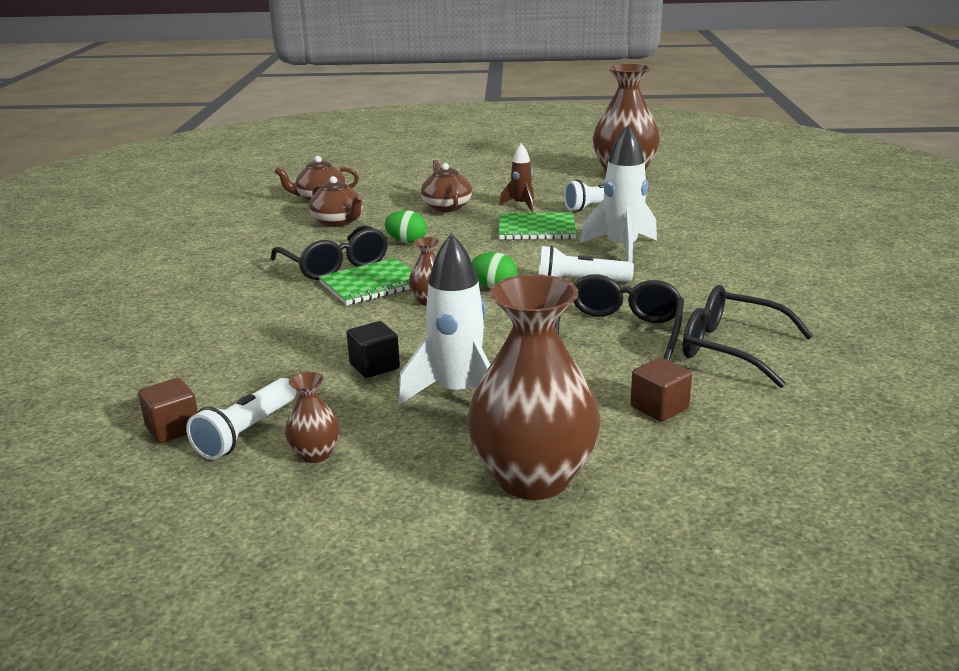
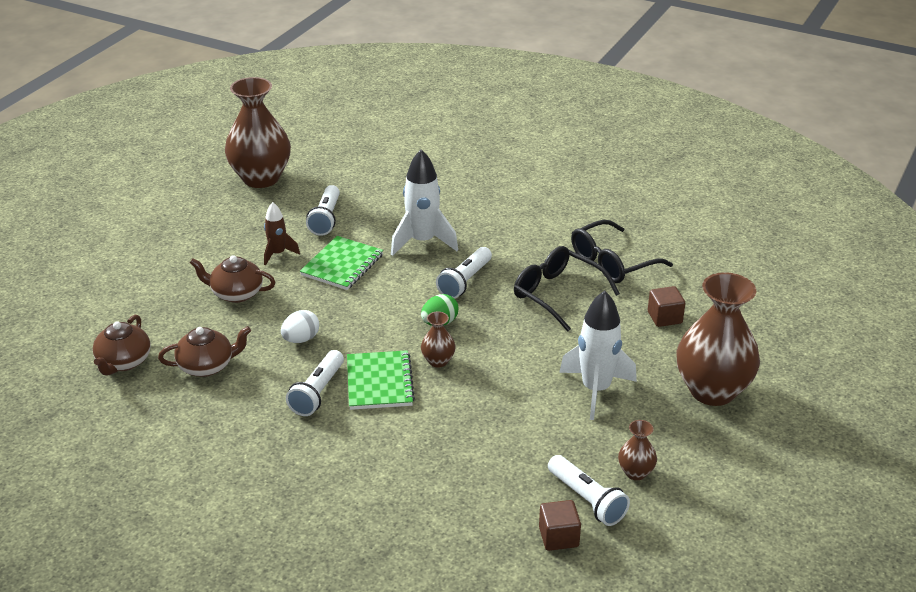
camera: 65 degrees left, 10 degrees up
black glasses [270,225,388,280] -> white flashlight [286,350,344,416]
black cube [347,321,400,378] -> none
green egg [384,210,427,243] -> white egg [281,310,319,343]

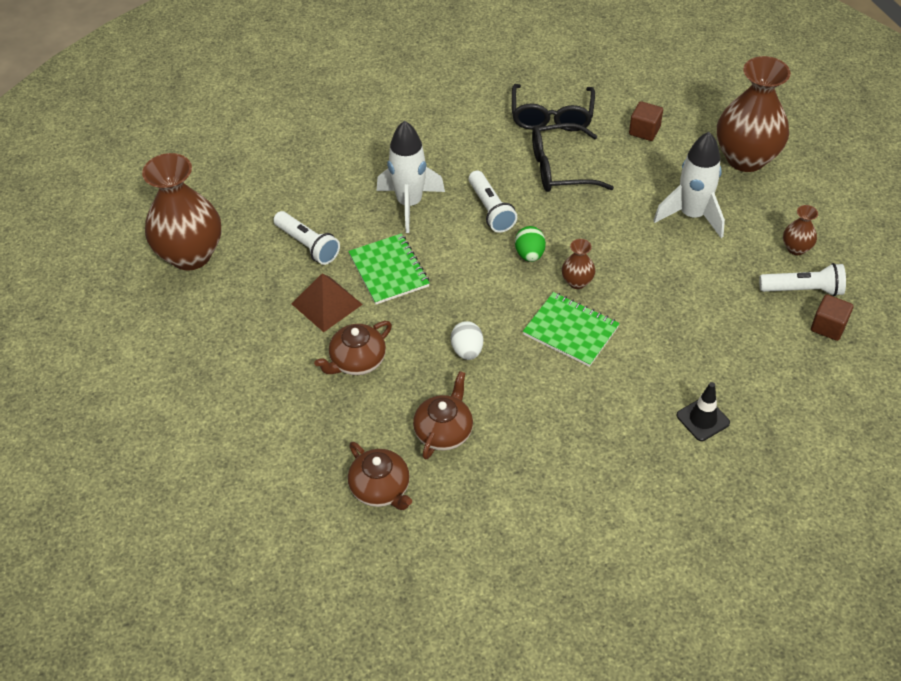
camera: 50 degrees left, 15 degrees up
brown rocket [264,202,300,266] -> brown pyramid [291,274,363,332]
white flashlight [286,350,344,416] -> none
none -> black traffic cone [676,382,730,441]

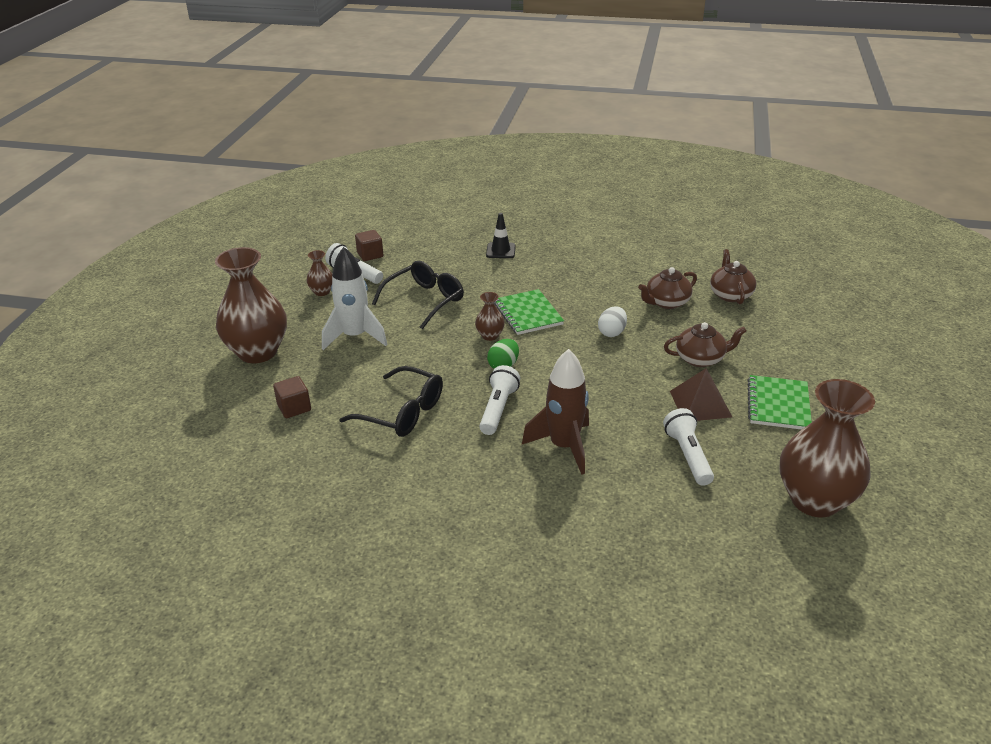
camera: 145 degrees left, 15 degrees down
green notebook [348,233,430,305] -> green notebook moved to [747,375,812,430]
white rocket [377,120,445,233] -> brown rocket [522,349,589,475]
black glasses [512,84,595,131] -> black glasses moved to [372,261,464,329]

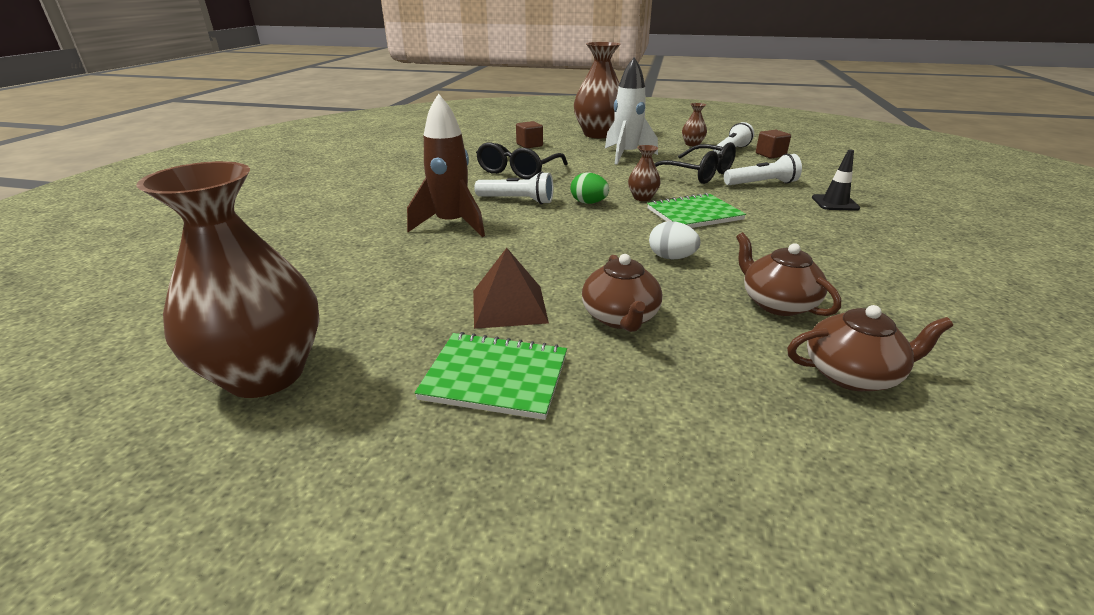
camera: 90 degrees right, 5 degrees down
white flashlight [663,408,714,486] -> white flashlight moved to [724,154,802,185]

